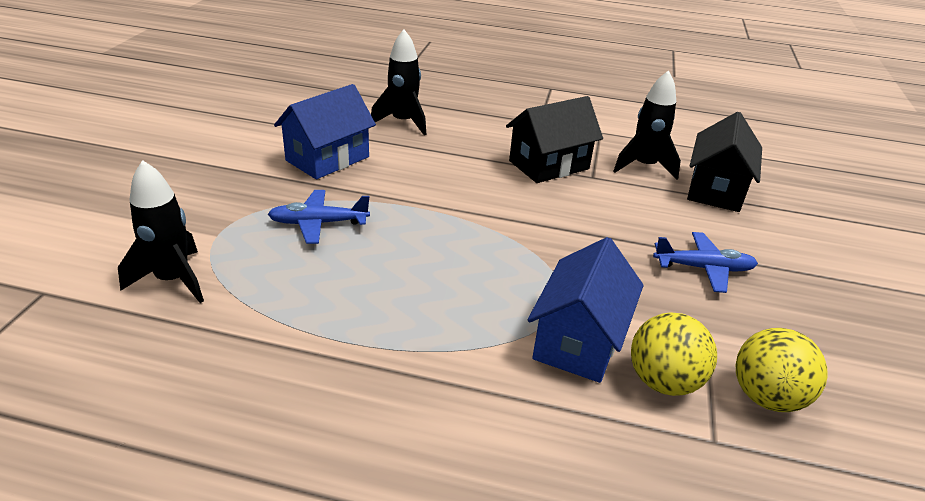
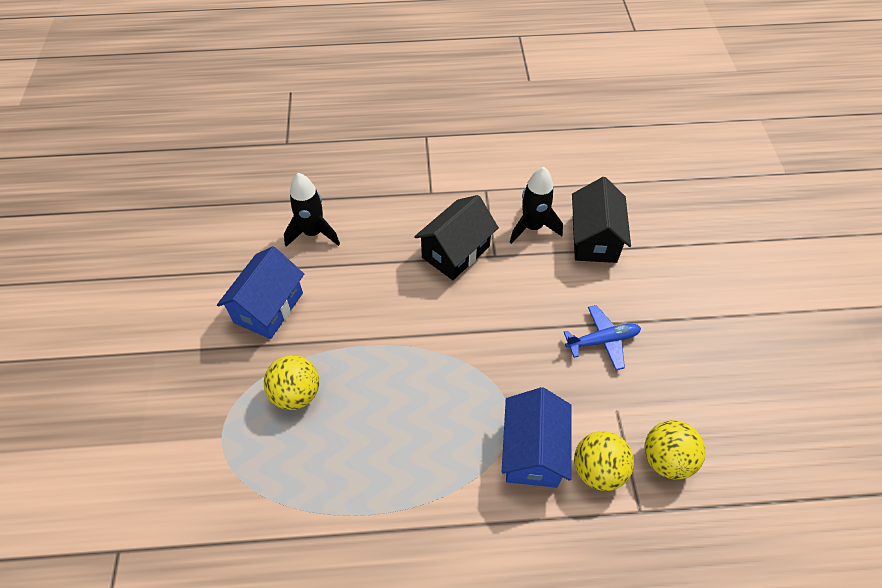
camera: 15 degrees left, 20 degrees up
black rocket [118,160,204,303] -> none
blue plane [268,190,370,244] -> yellow ball [264,355,319,410]

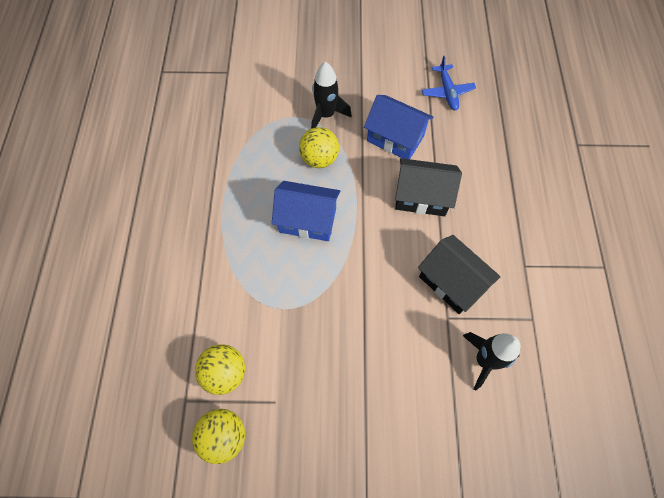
camera: 95 degrees right, 10 degrees up
black rocket [284,173,340,247] -> black rocket moved to [311,62,352,129]
blue house [502,387,571,488] -> blue house moved to [272,181,340,241]
blue plane [564,305,641,370] -> blue plane moved to [422,56,476,110]
black house [572,177,631,263] -> black house moved to [395,158,462,216]

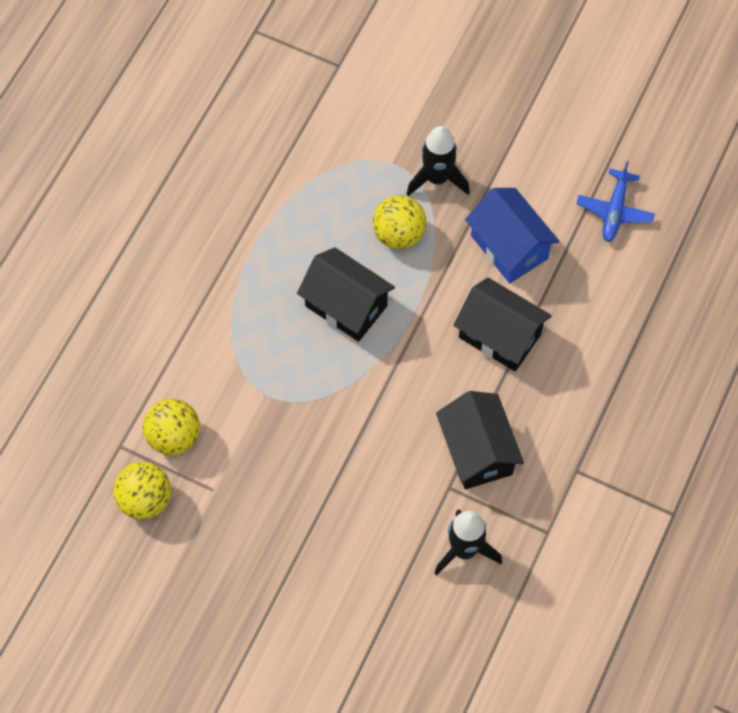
camera: 25 degrees right, 0 degrees up
blue house [272,181,340,241] -> black house [297,247,395,342]

